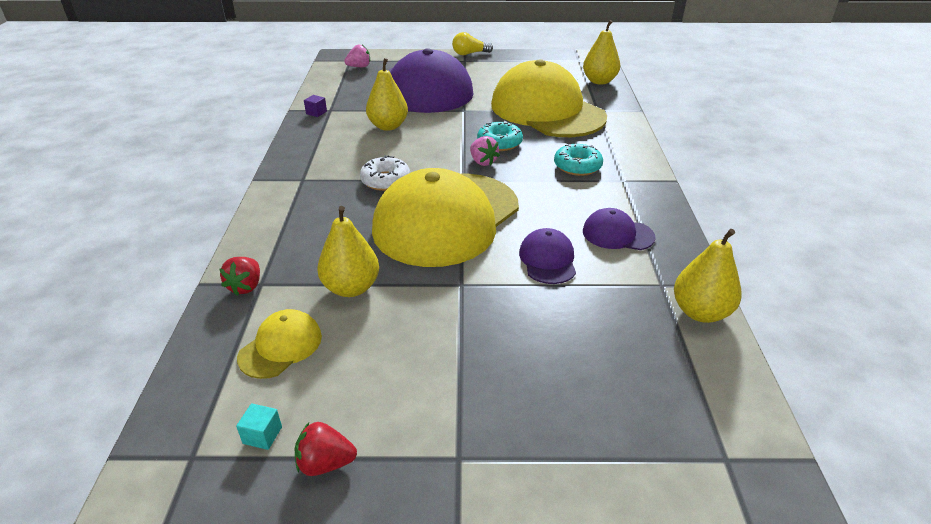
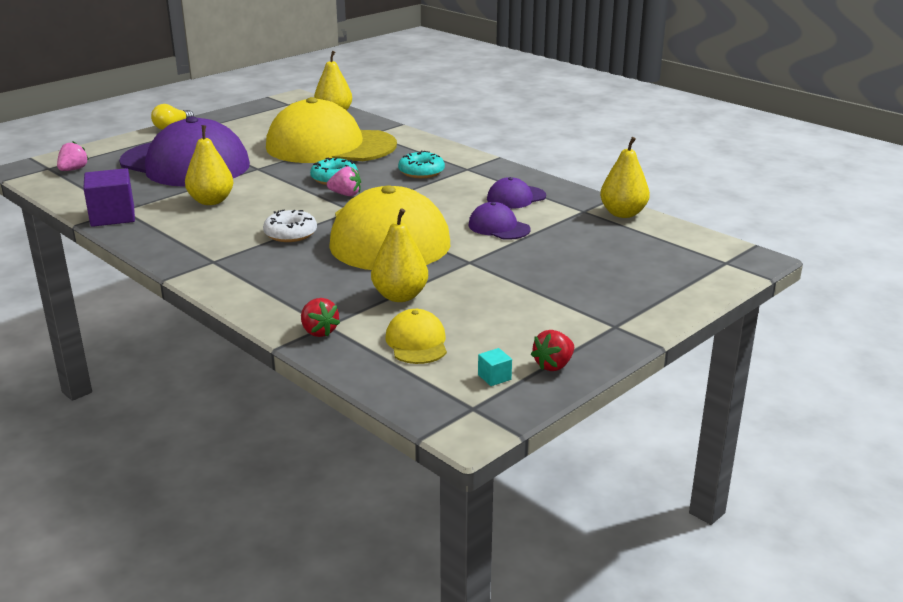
camera: 45 degrees left, 10 degrees down
purple cube [304,95,327,117] -> purple cube [83,168,135,227], size x2.27

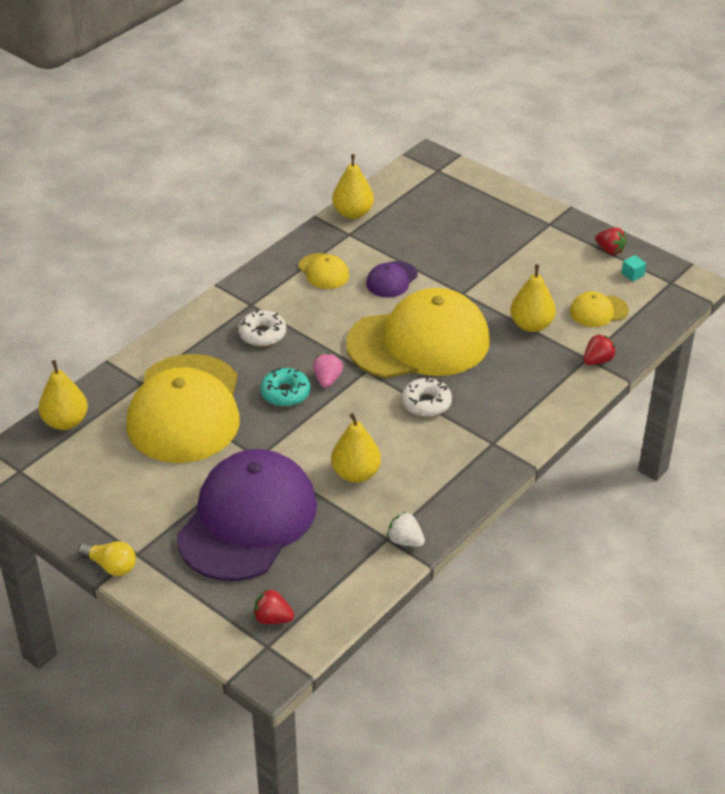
camera: 95 degrees left, 15 degrees up
pink strawberry [57,142,89,171] -> red strawberry [254,589,294,624]
purple cube [83,168,135,227] -> white strawberry [387,512,425,547]
turquoise donut [398,151,445,178] -> white donut [238,310,286,347]
purple cap [487,177,546,209] -> yellow cap [299,253,349,289]

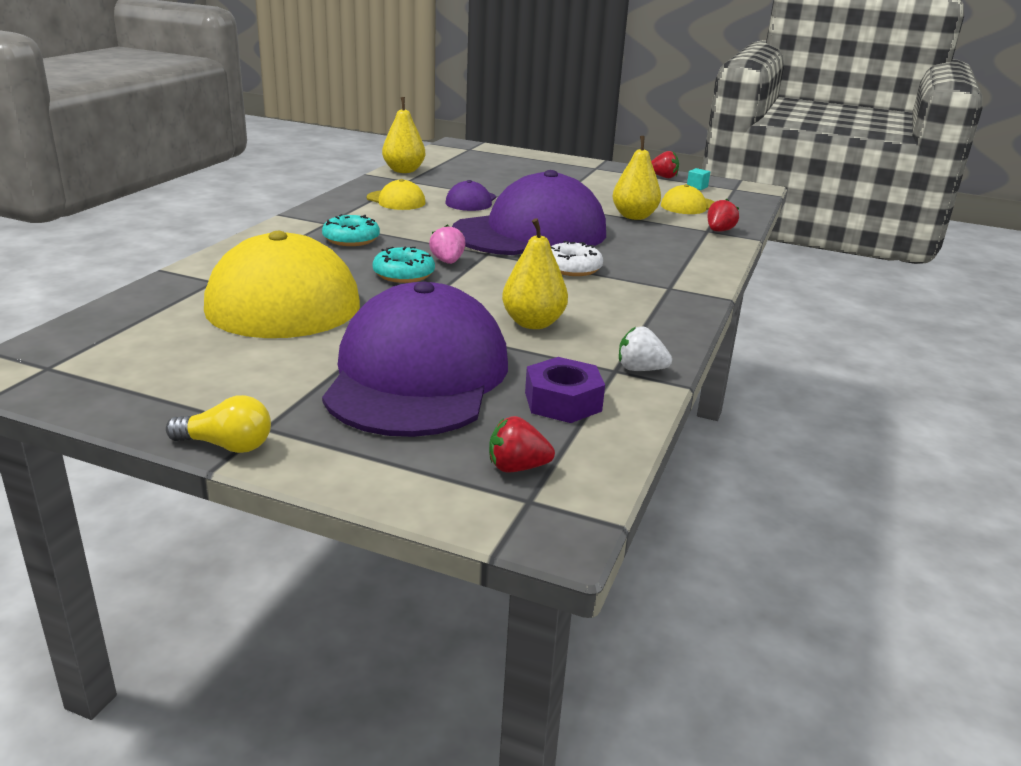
camera: 20 degrees left, 15 degrees down
yellow pear [39,360,88,430] -> none
white donut [238,310,286,347] -> turquoise donut [322,214,380,246]
yellow cap [346,288,490,378] -> purple cap [452,170,606,255]
none -> purple nut [525,357,605,423]

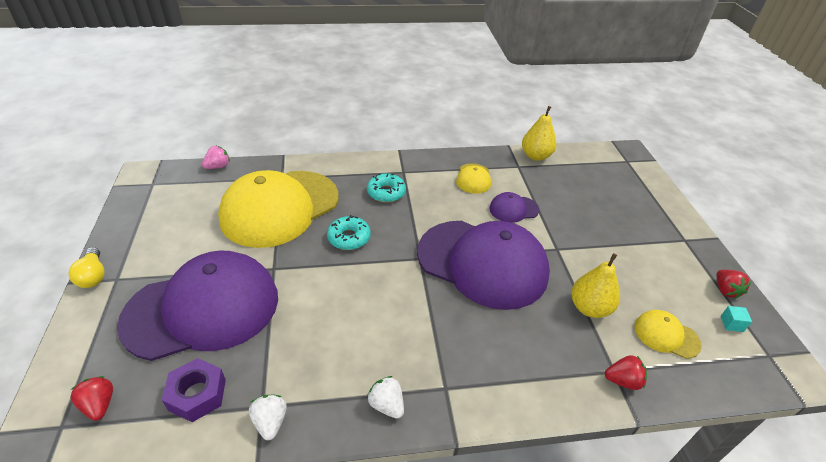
camera: 60 degrees right, 15 degrees up
pink strawberry [429,225,466,264] -> pink strawberry moved to [202,146,230,169]
yellow pear [502,218,568,329] -> none
white donut [551,241,603,276] -> none
none -> white strawberry [367,376,404,419]

